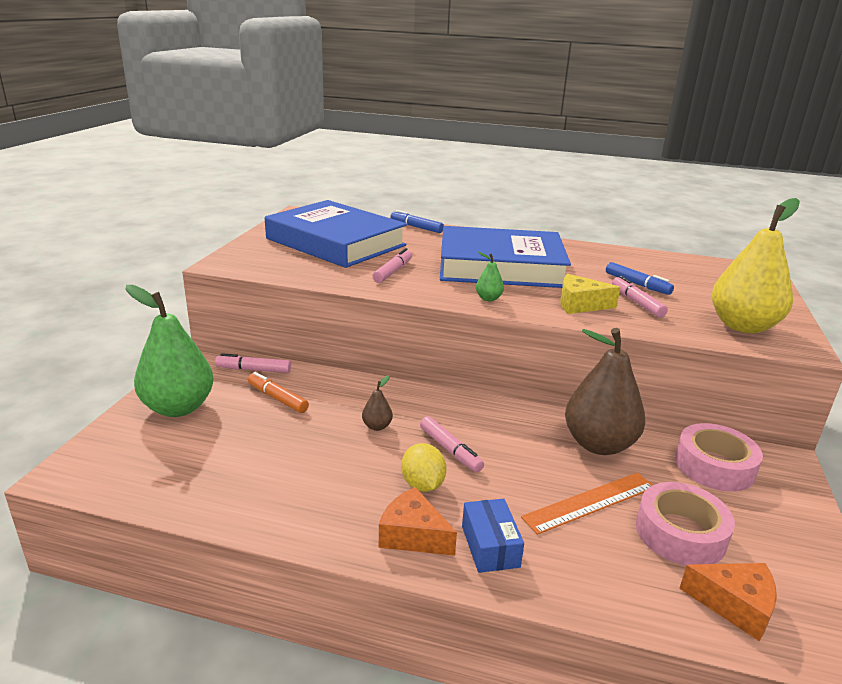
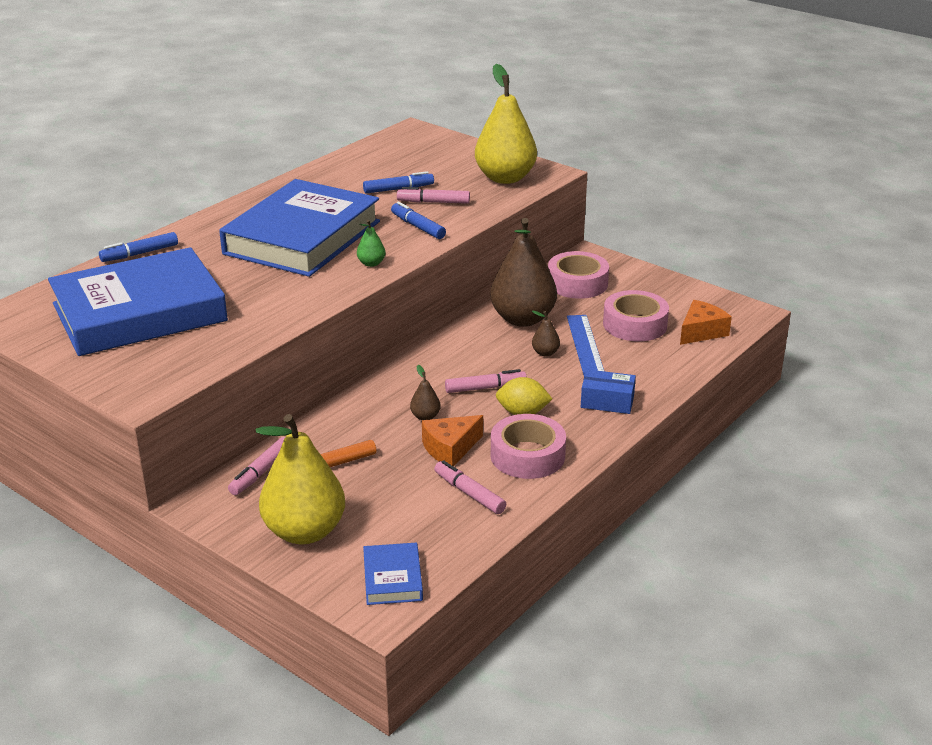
camera: 65 degrees left, 5 degrees up
green pear [125,285,214,417] -> yellow pear [256,414,345,544]
pink marker [372,248,412,283] -> pink marker moved to [434,460,506,514]
orange cheese [379,487,457,556] -> orange cheese moved to [422,415,483,467]
orange ruler [521,472,653,535] -> blue ruler [567,315,604,377]
yellow cheese [560,274,620,314] -> blue marker [391,202,446,239]
none -> blue book [363,543,423,605]
none -> pink tape [491,414,566,479]
none -> brown pear [532,311,560,357]

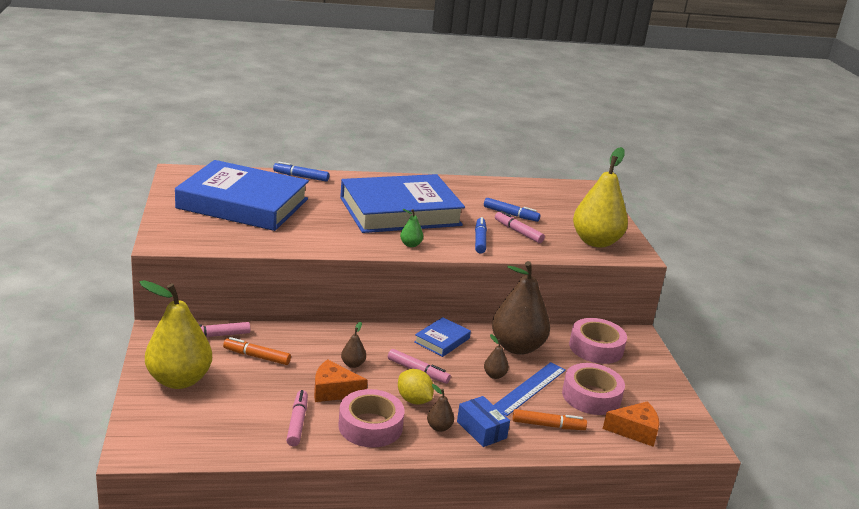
camera: 40 degrees right, 5 degrees down
blue book [363,543,423,605] -> blue book moved to [414,317,471,357]
none -> brown pear [427,384,454,432]
none -> orange marker [513,409,587,430]

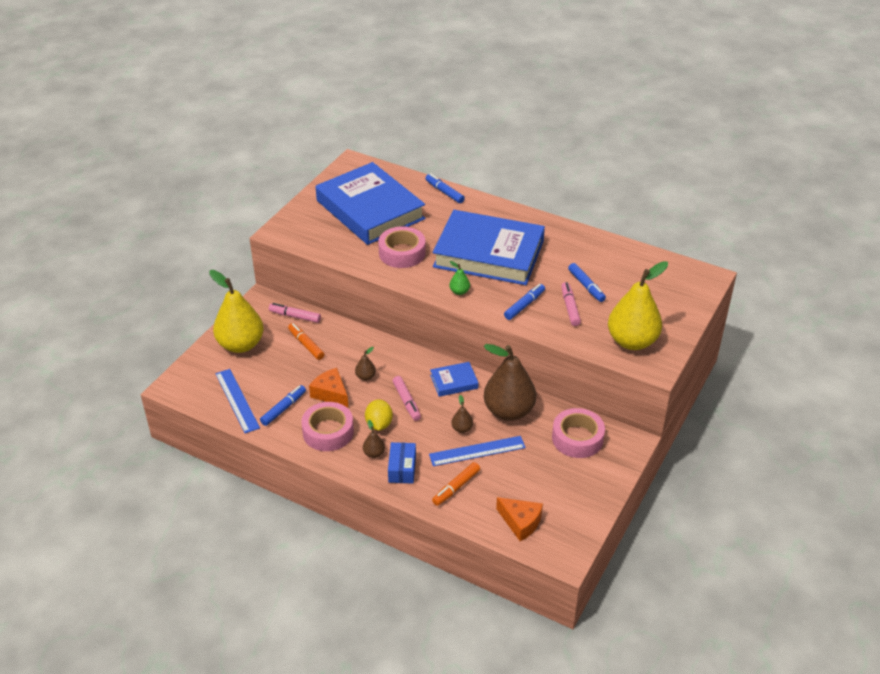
camera: 40 degrees right, 15 degrees up
pink marker [286,390,308,446] -> blue marker [260,385,306,426]
orange marker [513,409,587,430] -> orange marker turned 90 degrees clockwise [432,462,480,506]
pink tape [562,363,625,415] -> pink tape moved to [378,226,426,268]
none -> blue ruler [215,369,260,433]

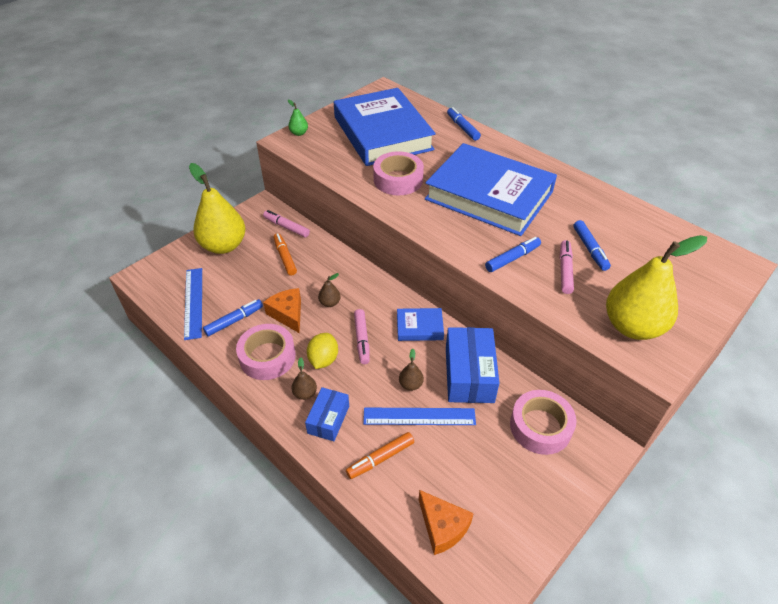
camera: 15 degrees right, 5 degrees up
green pear [449,261,470,295] -> green pear moved to [288,100,308,136]
brown pear [484,344,536,421] -> blue box [446,327,499,403]

